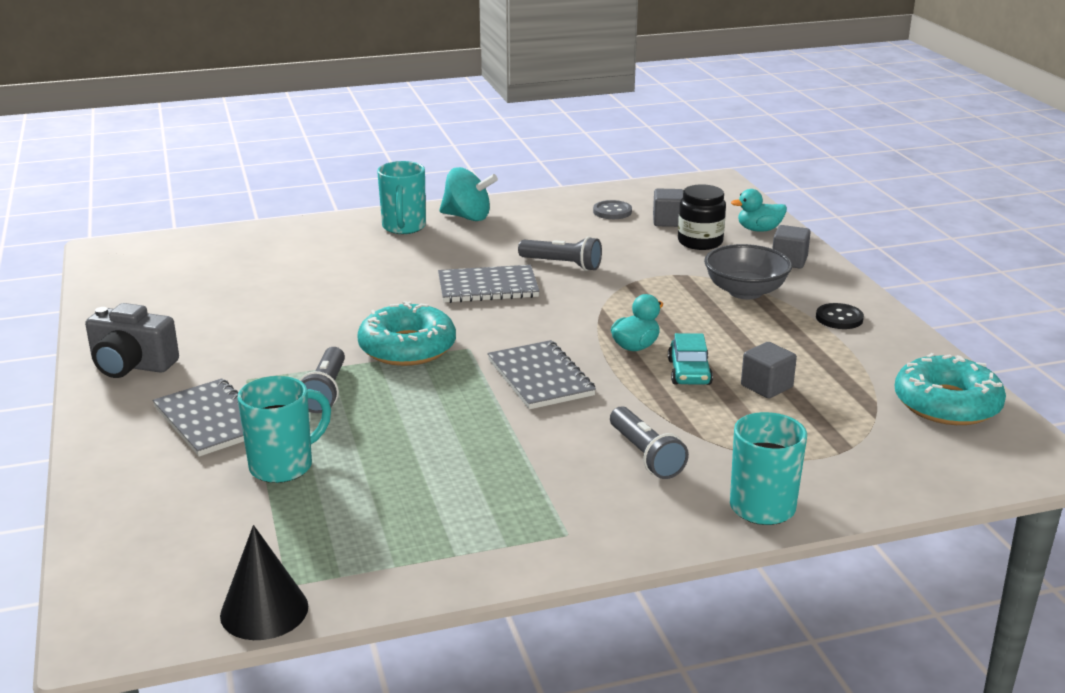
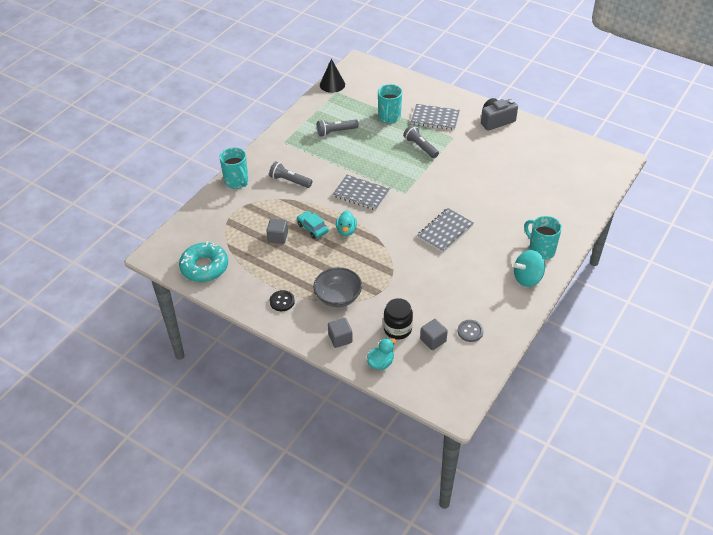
camera: 140 degrees right, 20 degrees up
turquoise donut [357,301,456,366] -> none
grey flashlight [518,237,602,271] -> grey flashlight moved to [317,120,359,137]

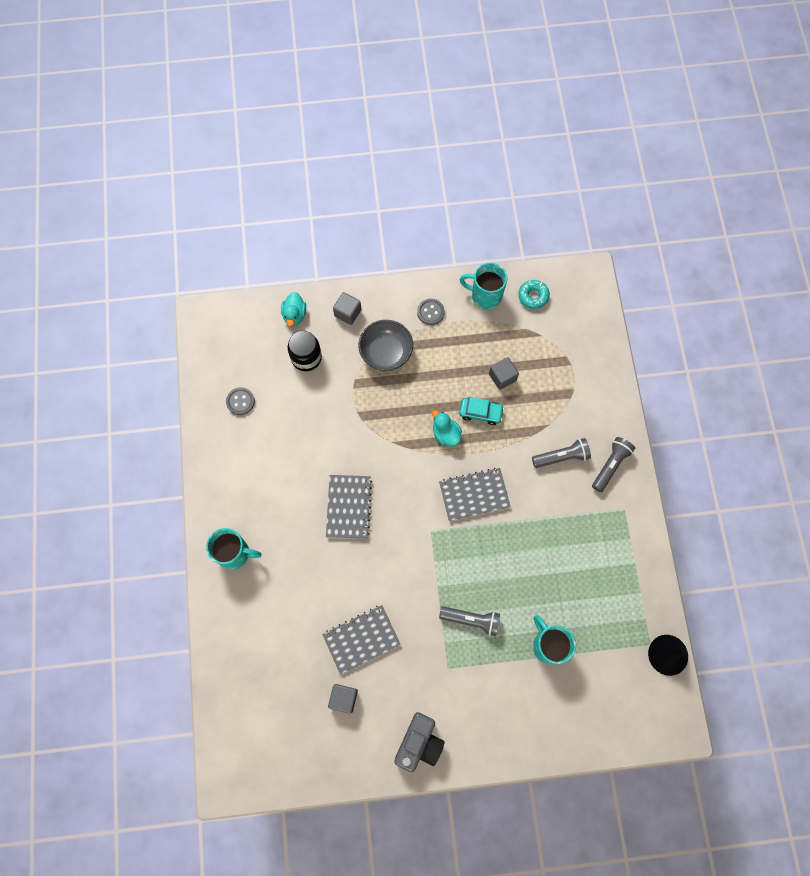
camera: 140 degrees right, 25 degrees up
turquoise donut [179,241,228,282] -> turquoise donut [518,280,550,309], size x0.56
turquoise mug [219,147,248,189] -> turquoise mug moved to [460,263,507,310]
black button [270,290,295,311] -> grey button [417,299,445,325]
grey flashlight [317,120,359,137] -> grey flashlight moved to [592,437,635,492]
grey notebook [411,104,460,130] -> grey notebook moved to [322,605,401,675]
grey cube [420,319,448,350] -> grey cube moved to [328,684,358,714]
turquoise spinning top [513,250,545,287] -> none

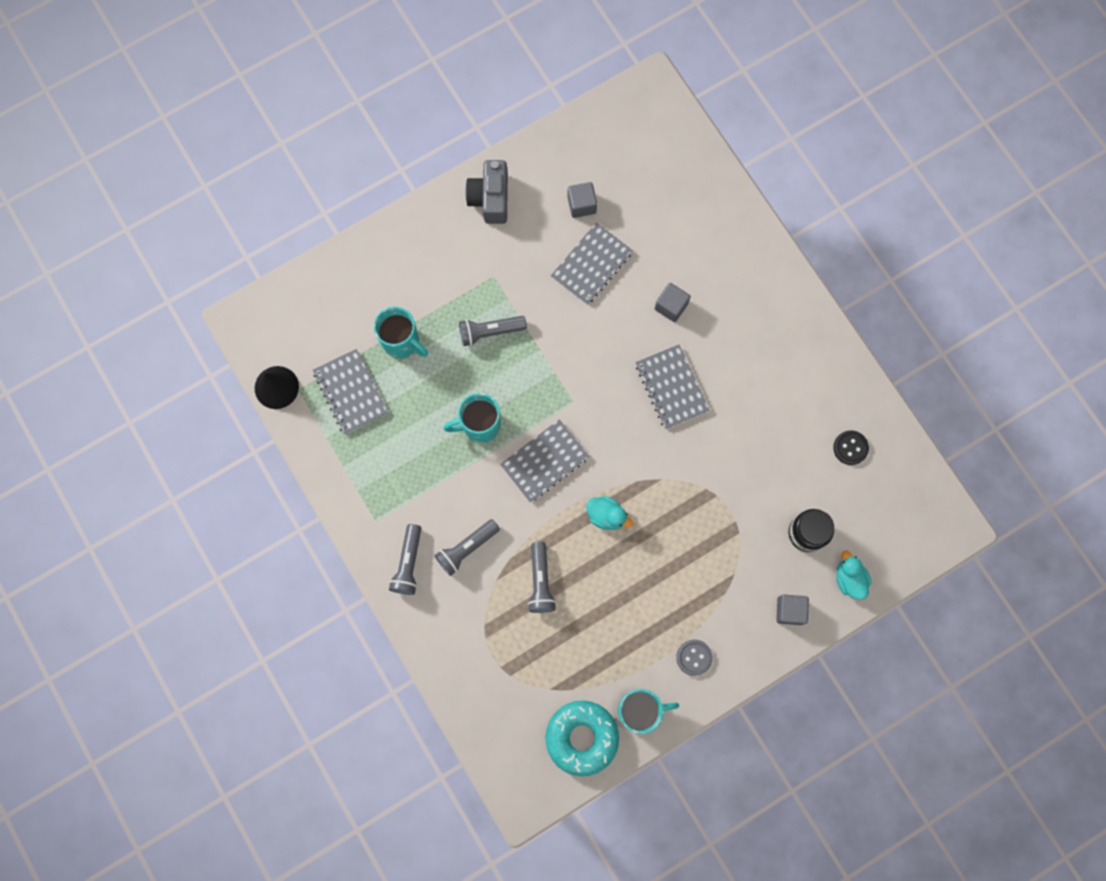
camera: 155 degrees right, 5 degrees up
turquoise mug [206,528,261,570] -> turquoise mug moved to [443,393,501,443]
grey button [226,387,255,415] -> black button [833,430,869,465]
grey bowl [359,320,413,371] -> none
turquoise car [459,397,504,425] -> none
grey cube [489,357,519,390] -> grey cube moved to [655,283,691,322]
turquoise donut [518,280,550,309] -> turquoise donut [545,701,619,776], size x1.78
none -> grey notebook [313,349,388,434]
none -> grey flashlight [528,542,556,613]

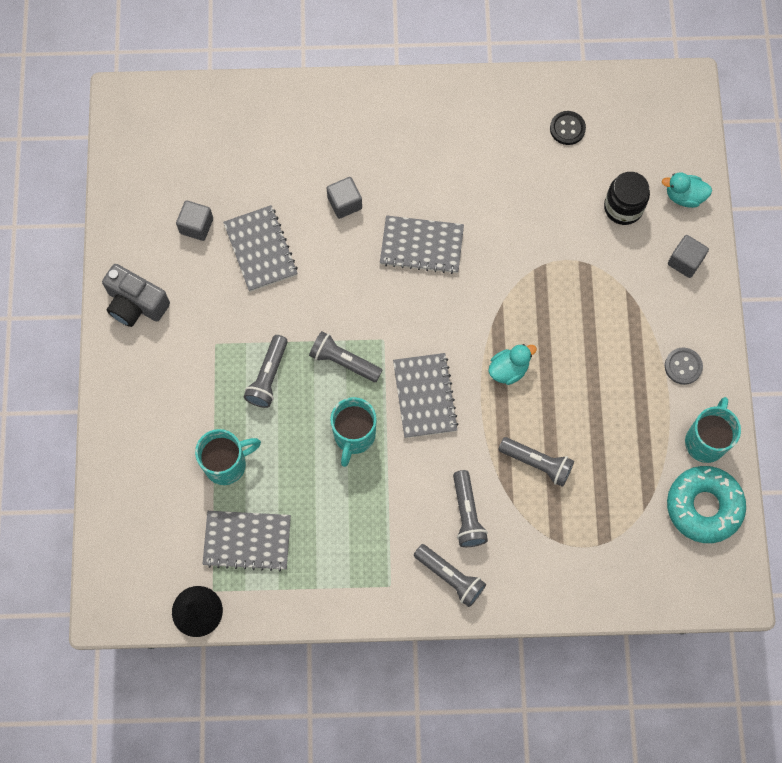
camera: 60 degrees left, 5 degrees down
none -> grey flashlight [309,331,382,382]

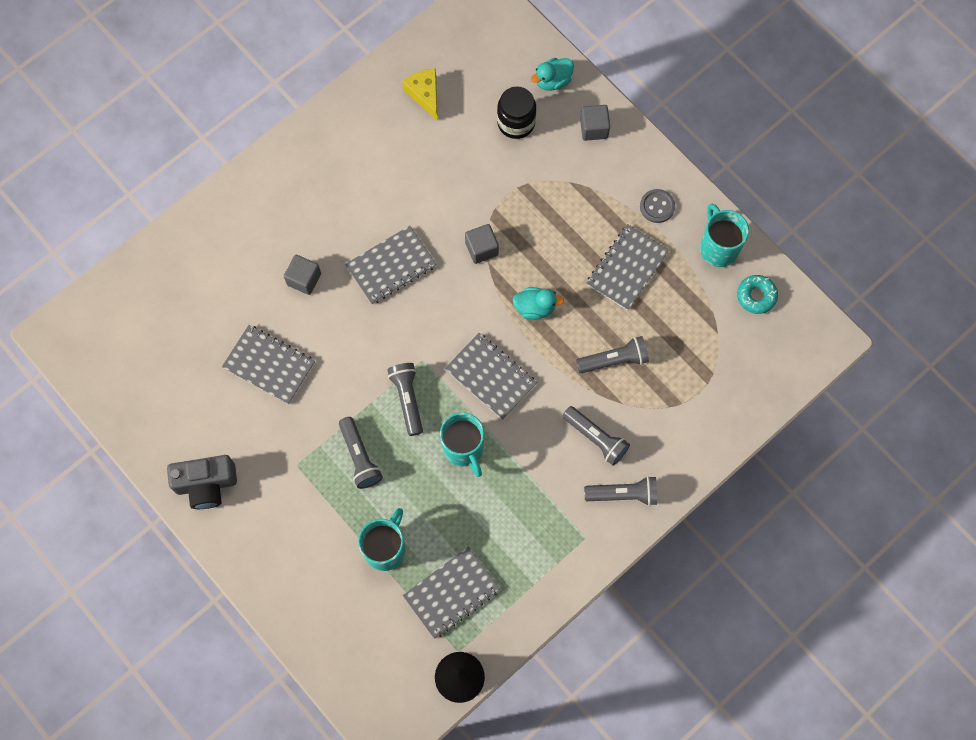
camera: 40 degrees left, 0 degrees up
grey cube [176,200,213,241] -> grey cube moved to [465,224,499,264]
grey flashlight [309,331,382,382] -> grey flashlight turned 90 degrees clockwise [387,363,423,436]
turquoise duck [488,344,537,385] -> turquoise duck turned 75 degrees clockwise [513,287,564,320]
black button [550,111,586,145] -> yellow cheese [402,68,437,120]
turquoise donut [667,466,746,543] -> turquoise donut [737,275,778,314], size x0.56
none -> grey notebook [586,224,669,311]

